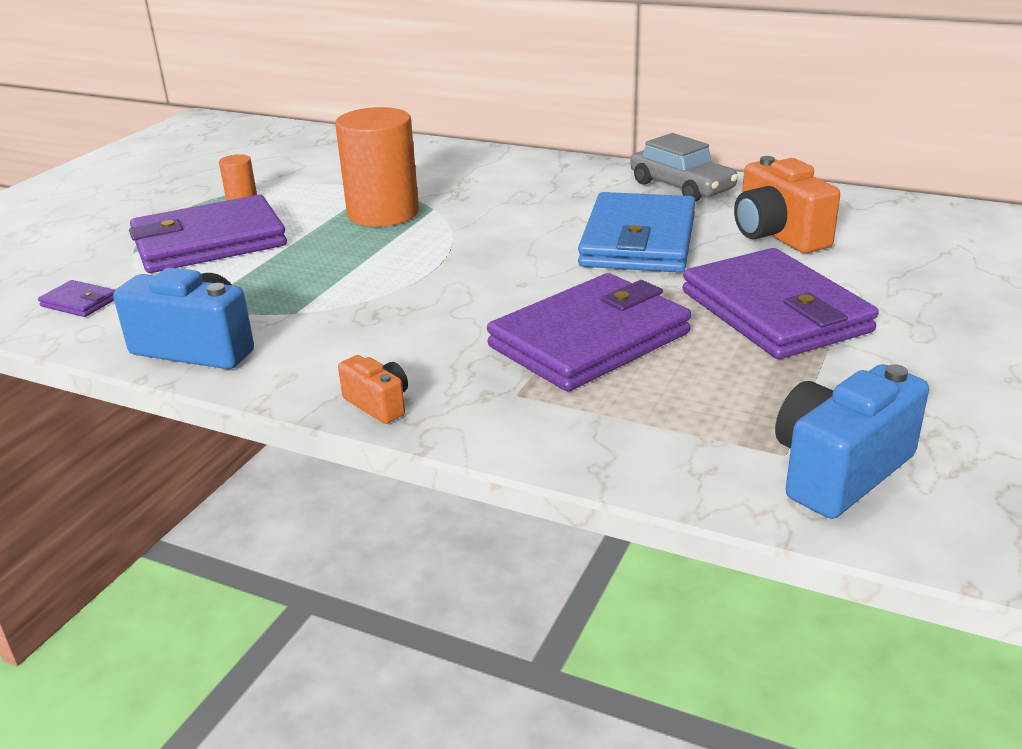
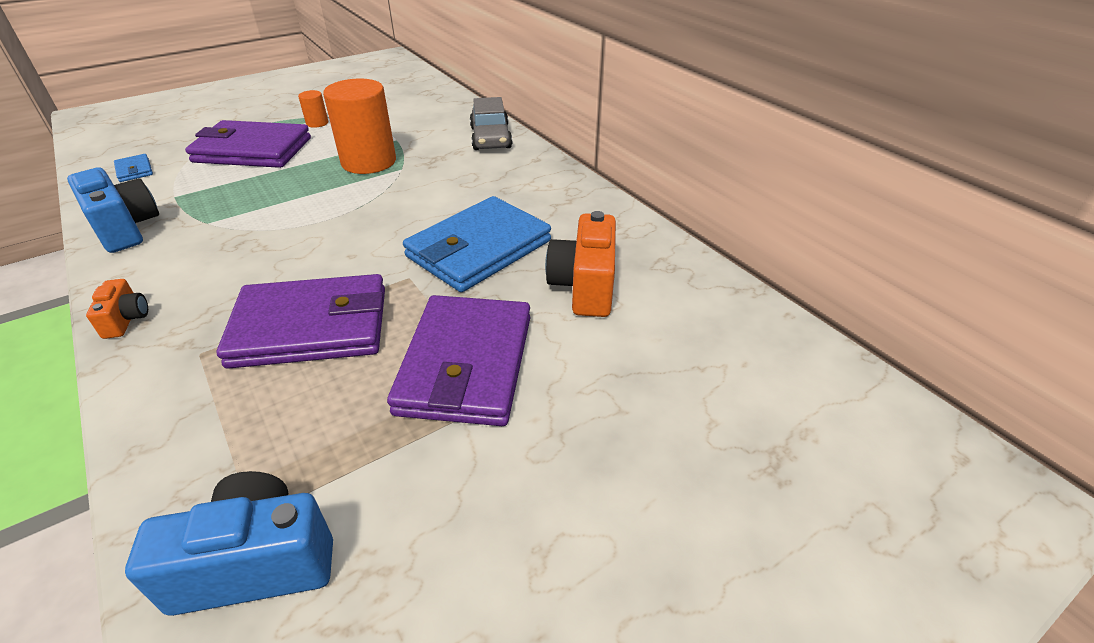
camera: 30 degrees right, 10 degrees up
purple wallet [38,280,115,317] -> blue wallet [114,154,153,182]
grey car [631,133,738,202] -> grey car moved to [470,97,512,150]

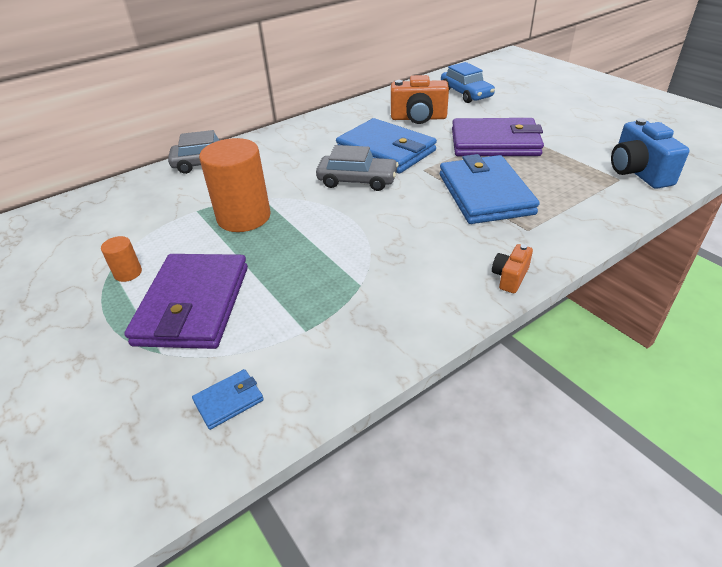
camera: 90 degrees left, 0 degrees up
blue camera [67,167,159,253] -> none
orange camera [86,279,148,339] -> orange camera turned 45 degrees counterclockwise [492,244,533,293]
purple wallet [216,274,385,369] -> blue wallet [440,154,540,224]
none -> grey car [316,145,399,191]
none -> blue car [441,62,495,103]

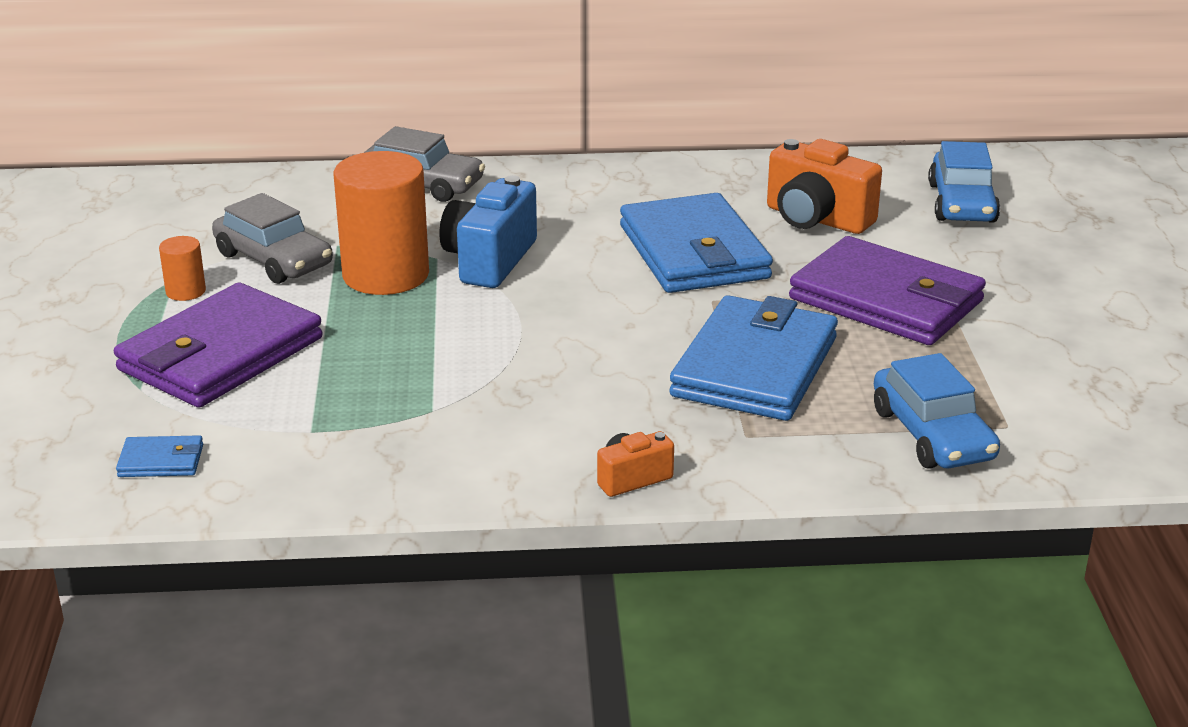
camera: 30 degrees right, 10 degrees down
grey car [316,145,399,191] -> grey car moved to [212,193,333,284]
blue camera [611,118,690,189] -> blue camera moved to [439,175,537,288]
none -> blue car [874,353,1000,469]

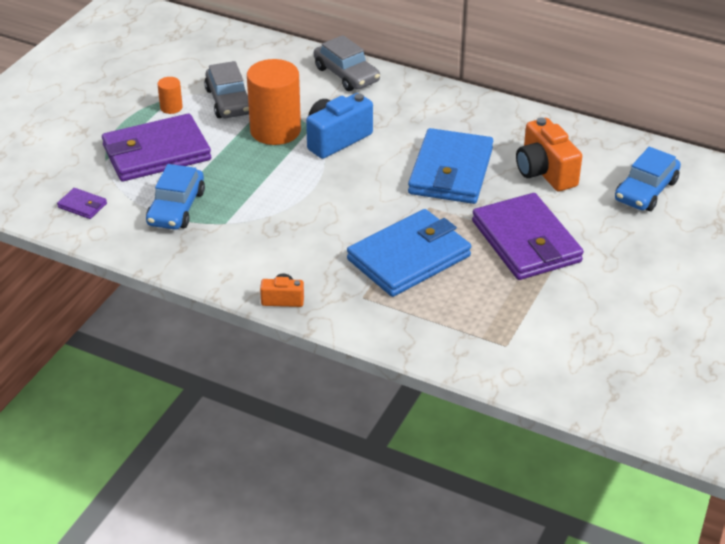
camera: 30 degrees right, 10 degrees up
blue wallet [116,435,203,477] -> purple wallet [57,188,107,219]
blue car [874,353,1000,469] -> blue car moved to [146,164,205,230]

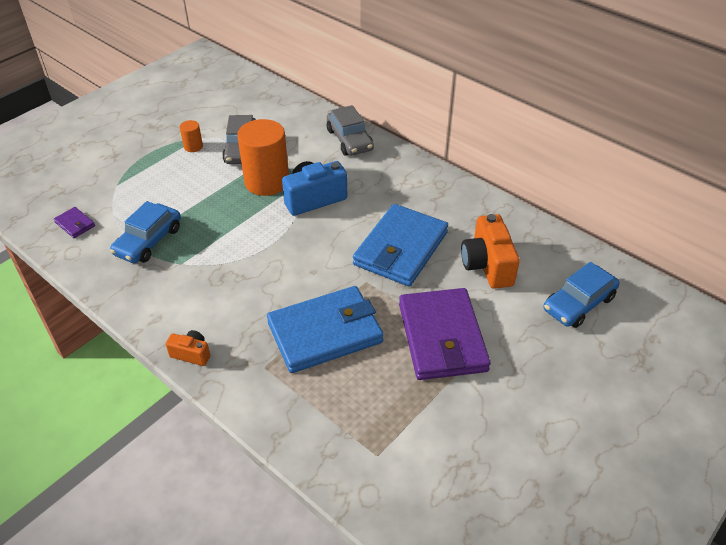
camera: 15 degrees right, 5 degrees up
purple wallet [102,114,211,181] -> none

